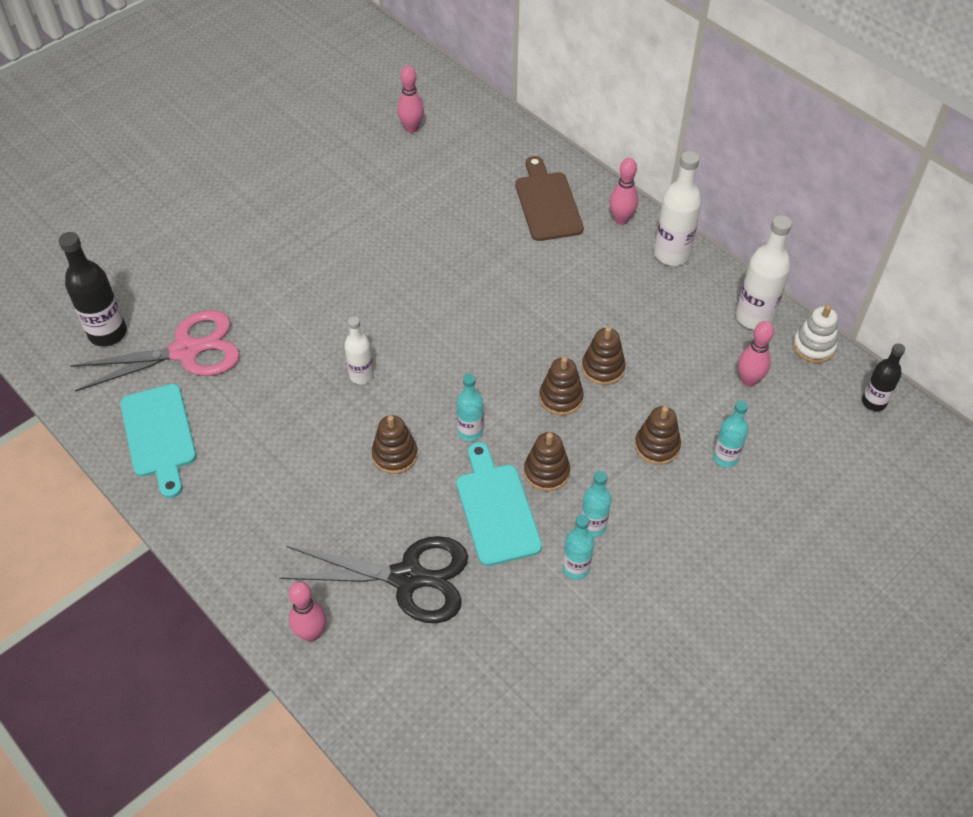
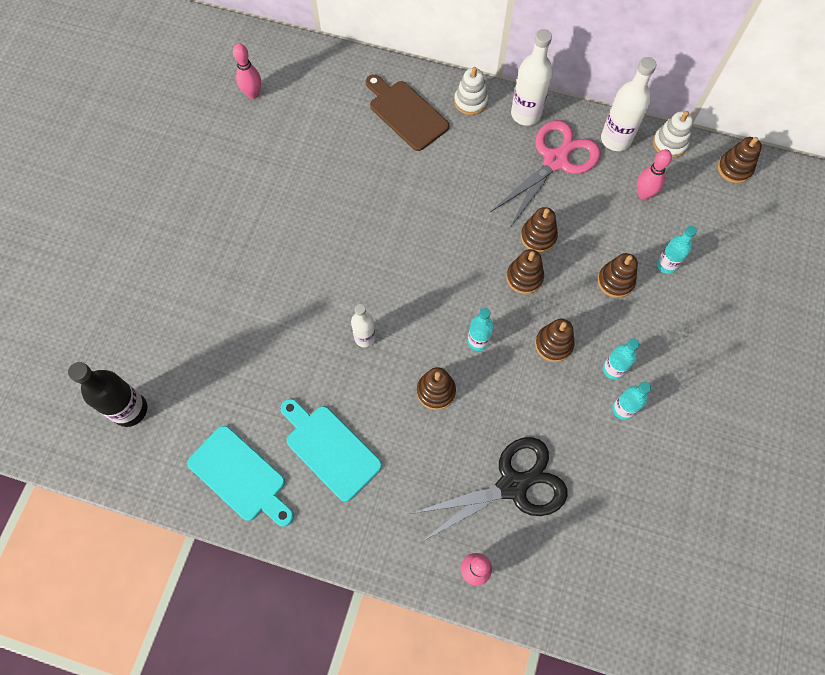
camera: 30 degrees left, 15 degrees up
pink scissors [71,310,240,391] -> pink scissors moved to [490,120,601,228]
turquoise cutting board [456,442,542,566] -> turquoise cutting board moved to [281,399,382,502]
pink bowling pin [610,158,638,225] -> white stacking toy [454,67,488,115]
black bottle [862,343,905,411] -> brown stacking toy [718,137,762,183]

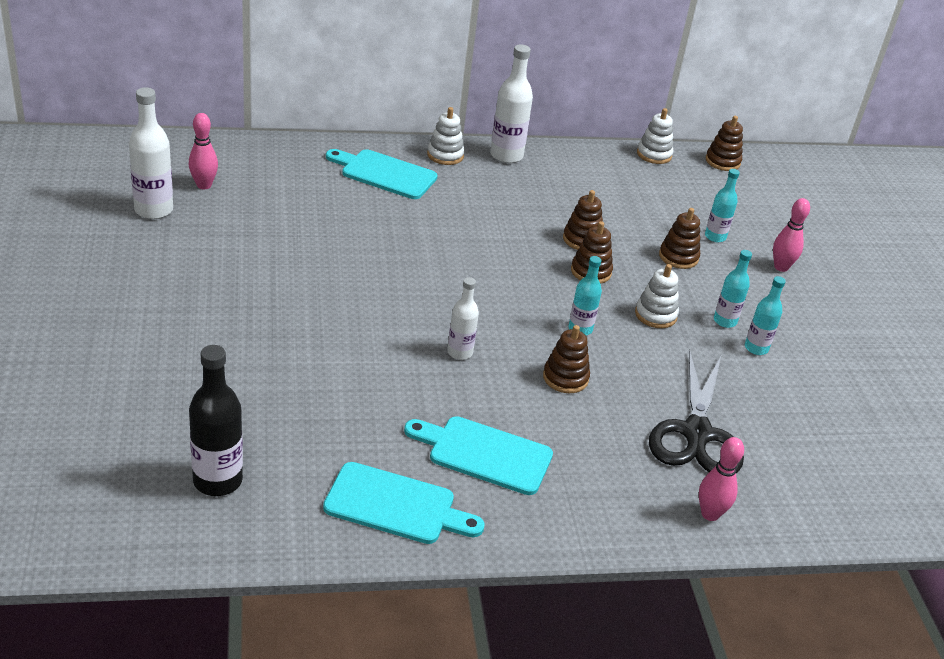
camera: 30 degrees left, 30 degrees down
brown cutting board [366,74,449,151] -> turquoise cutting board [326,149,438,199]
black scissors [410,437,568,541] -> black scissors turned 150 degrees clockwise [649,350,744,473]
pink scissors [490,120,601,228] -> none
brown stacking toy [535,319,575,362] -> white stacking toy [635,264,679,328]
white bottle [601,57,656,151] -> white bottle moved to [129,87,173,219]
pink bowling pin [637,149,672,200] -> pink bowling pin moved to [773,198,810,272]

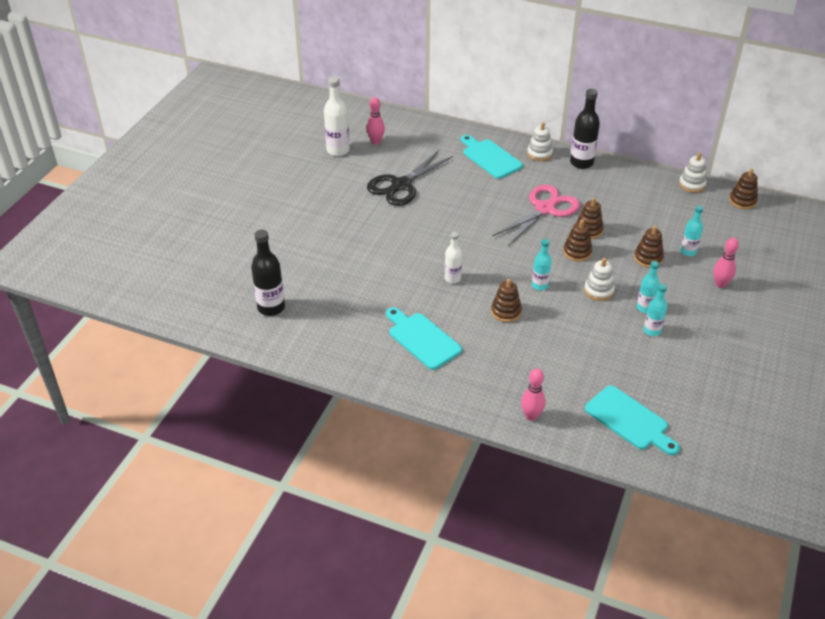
camera: 35 degrees right, 5 degrees up
turquoise cutting board [323,462,485,544] -> turquoise cutting board moved to [585,385,680,455]
white bottle [490,44,533,163] -> black bottle [570,89,600,169]
black scissors [649,350,744,473] -> black scissors moved to [367,150,453,206]
none -> pink scissors [493,185,580,246]

